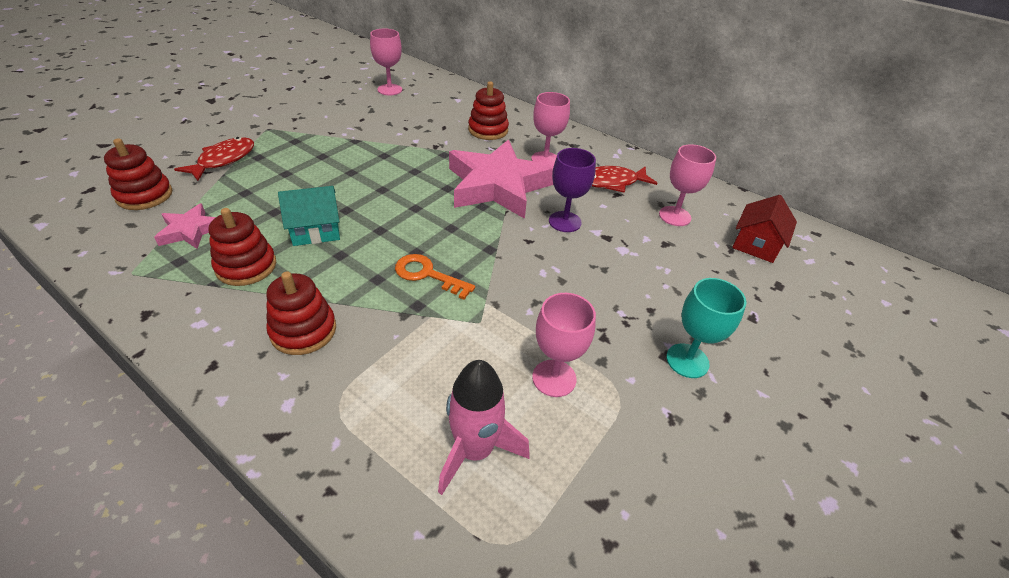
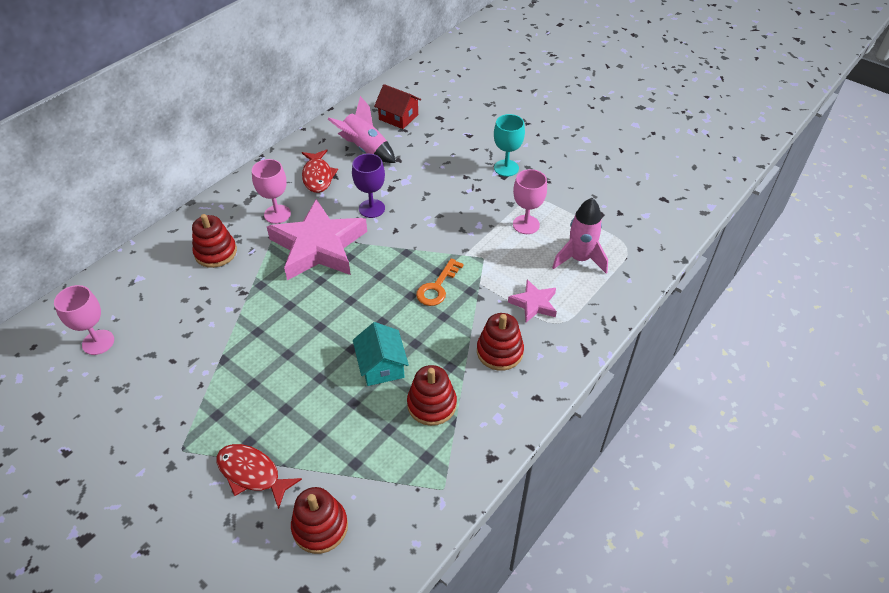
camera: 85 degrees left, 5 degrees up
pink star [154,203,216,249] -> pink star moved to [508,279,557,322]
pink goblet [659,144,716,226] -> pink rocket [328,96,396,163]

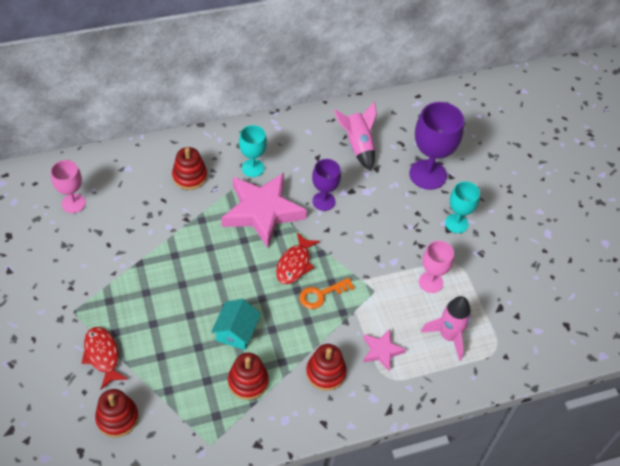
camera: 30 degrees right, 5 degrees up
pink goblet [252,159,291,224] -> turquoise goblet [239,125,267,177]
red fish [302,149,338,193] -> red fish moved to [276,232,320,284]
red house [374,84,421,129] -> none
none -> purple goblet [409,102,464,190]

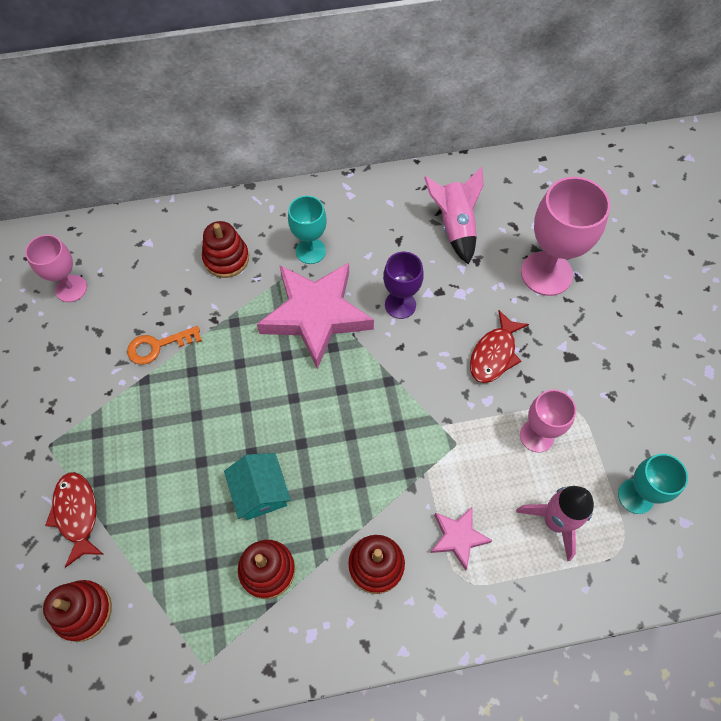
camera: 10 degrees right, 10 degrees up
turquoise house [211,299,261,350] -> turquoise house turned 45 degrees counterclockwise [224,453,291,520]
red fish [276,232,320,284] -> red fish moved to [470,310,529,383]
orange key [299,278,355,309] -> orange key moved to [127,326,202,365]
purple goblet [409,102,464,190] -> pink goblet [521,177,610,296]
turquoise goblet [445,181,480,233] -> turquoise goblet moved to [618,454,688,514]

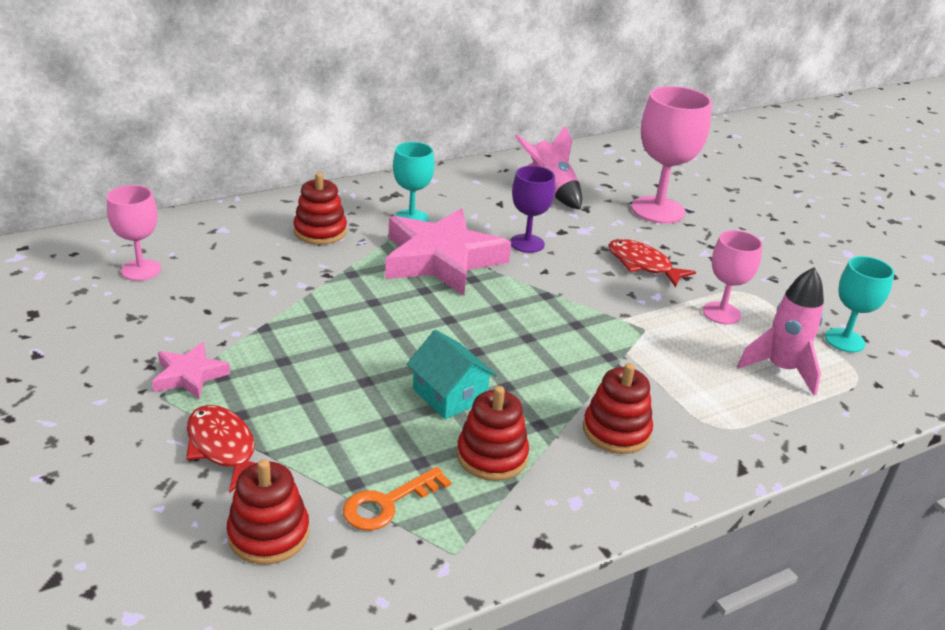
camera: 20 degrees left, 30 degrees down
orange key [127,326,202,365] -> orange key moved to [343,467,451,530]
pink star [430,506,493,571] -> pink star moved to [152,342,230,399]
red fish [470,310,529,383] -> red fish turned 120 degrees clockwise [608,239,696,287]

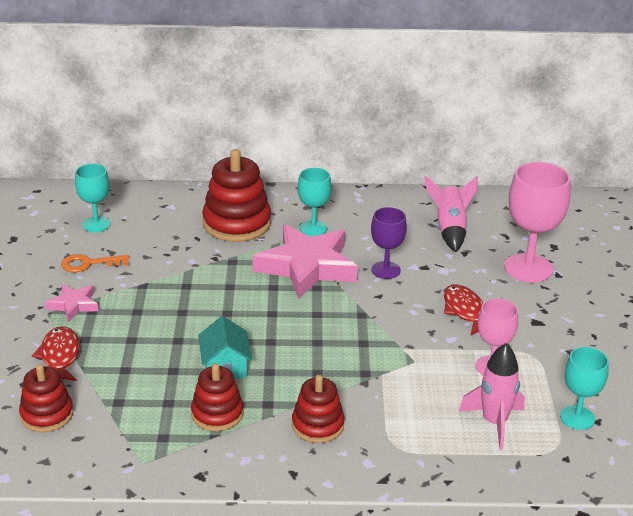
camera: 30 degrees right, 0 degrees up
pink goblet [107,185,161,281] -> turquoise goblet [75,164,111,232]
red stacking toy [293,173,347,245] -> red stacking toy [202,149,271,242], size x1.64
orange key [343,467,451,530] -> orange key moved to [61,254,129,272]

